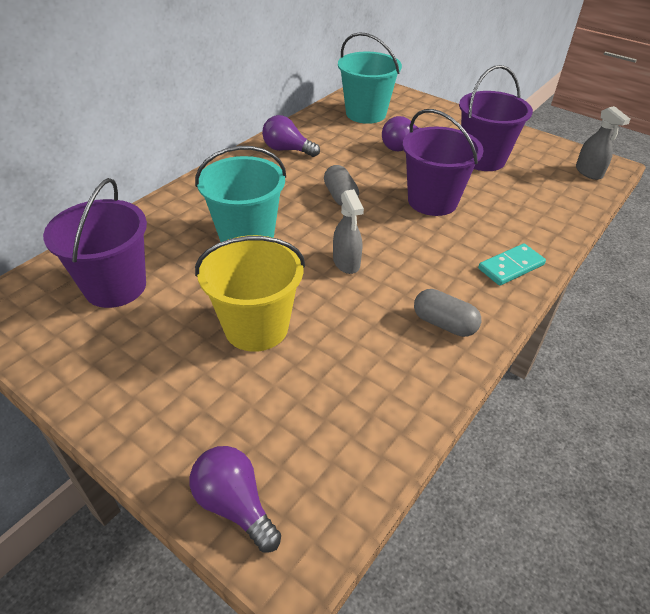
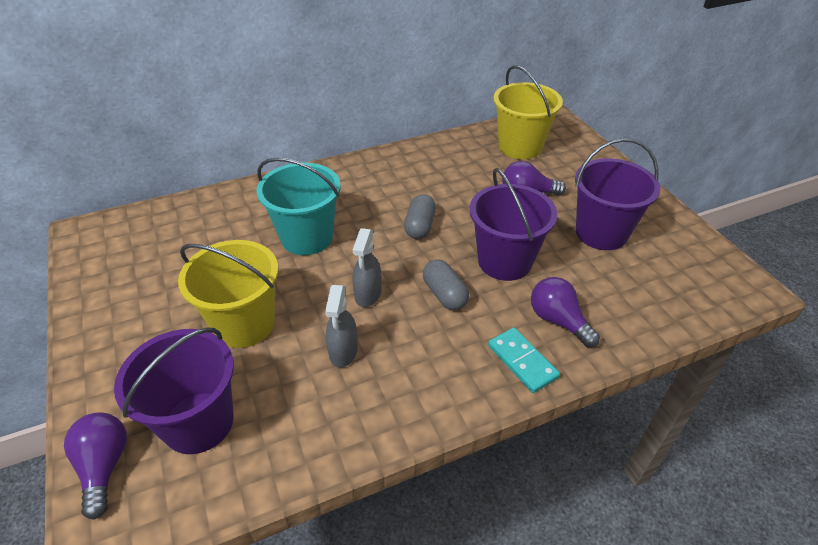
camera: 30 degrees right, 0 degrees up
purple bucket [43,178,147,308] -> purple bucket moved to [114,328,234,454]
purple light bulb [262,115,320,157] -> purple light bulb moved to [531,277,600,348]
turquoise bucket [338,32,402,124] -> yellow bucket [493,65,563,159]
grey capsule [414,289,481,337] -> grey capsule moved to [423,259,469,310]
turquoise domino [478,244,546,286] -> turquoise domino turned 60 degrees clockwise [488,327,560,393]
grey spray bottle [576,106,631,180] -> grey spray bottle moved to [325,285,358,368]

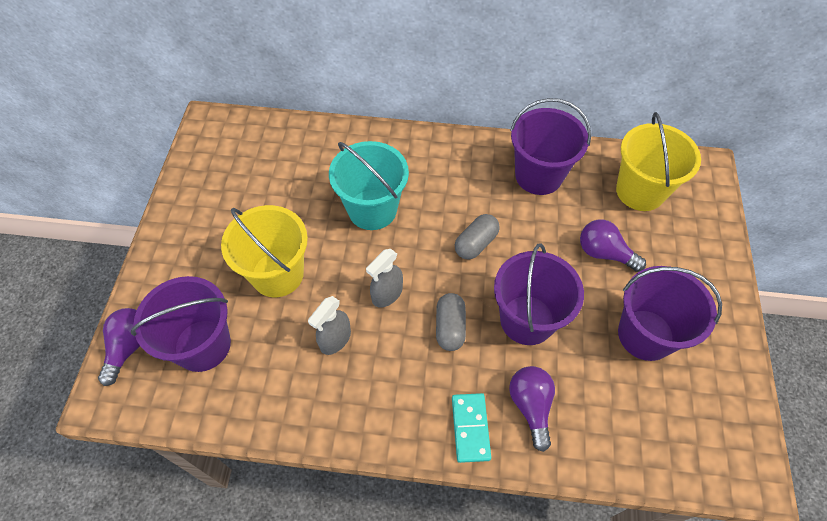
camera: 30 degrees right, 15 degrees up
none -> purple bucket [510,98,591,195]

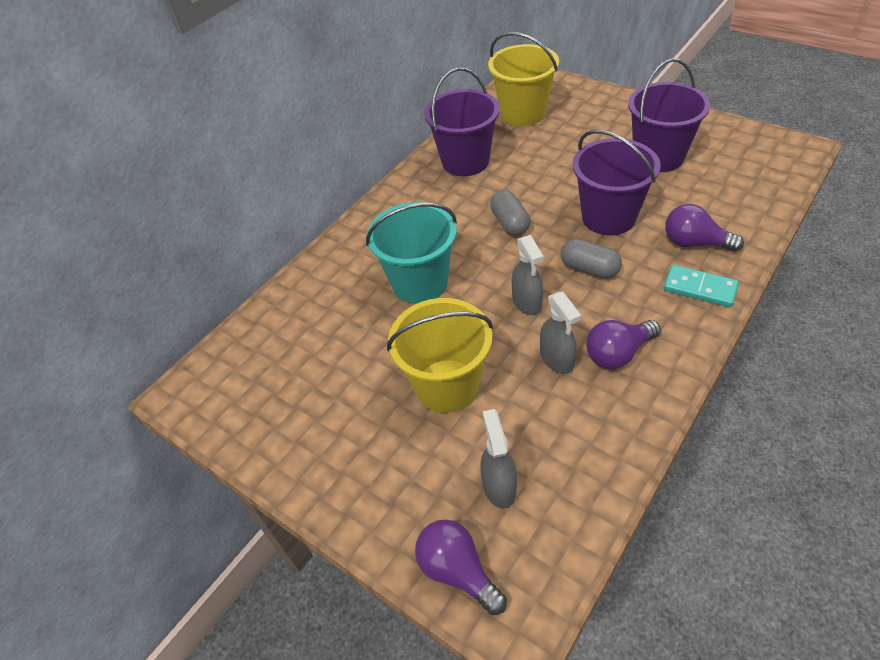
camera: 55 degrees left, 10 degrees down
purple bucket [131,276,231,372] -> grey spray bottle [481,409,517,508]
purple light bulb [580,220,646,272] -> purple light bulb moved to [586,320,661,369]

